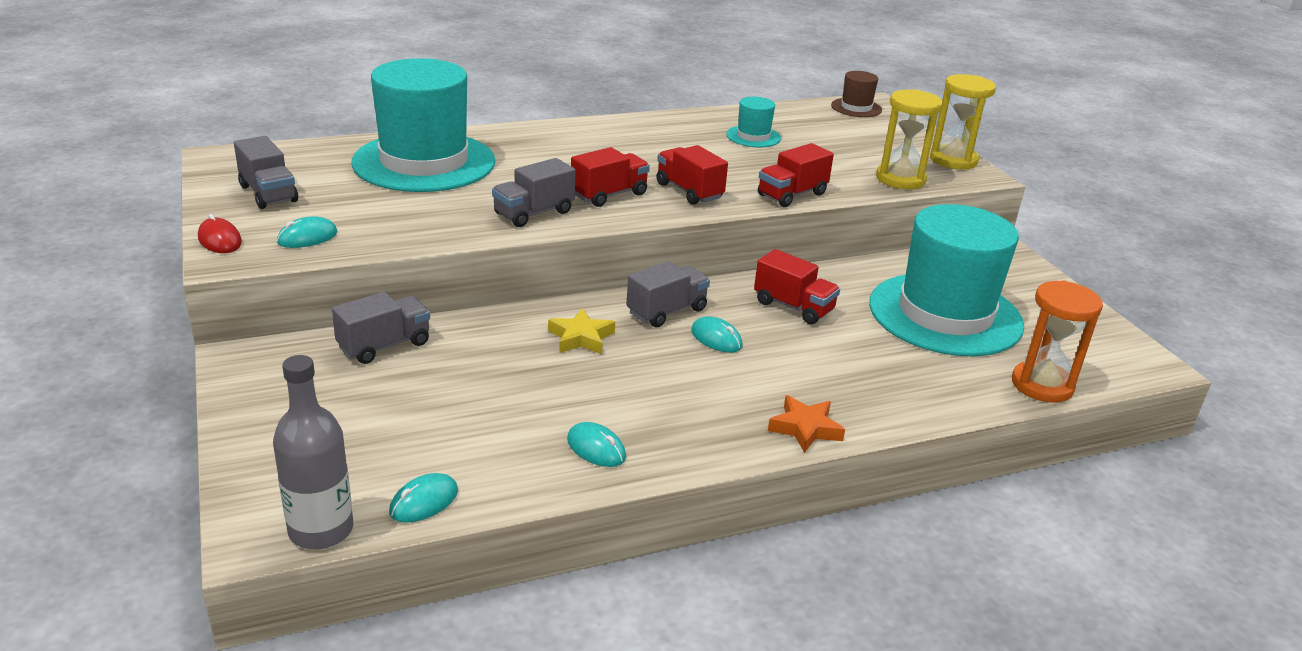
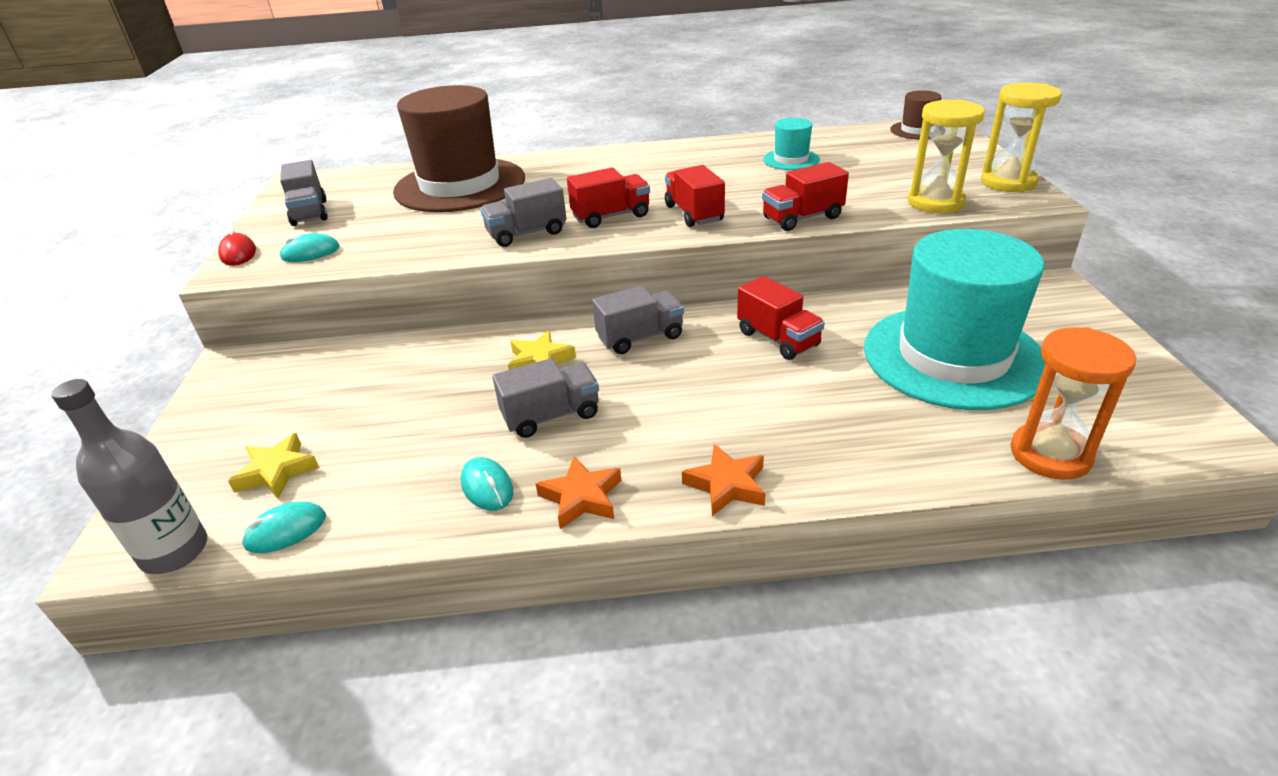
camera: 20 degrees right, 5 degrees up
grey truck [332,292,430,364] -> grey truck moved to [492,358,599,438]
turquoise hat [352,58,495,192] -> brown hat [393,85,525,212]
turquoise mouse [691,316,743,353] -> none
none -> yellow star [228,433,319,499]
none -> orange star [536,456,621,529]

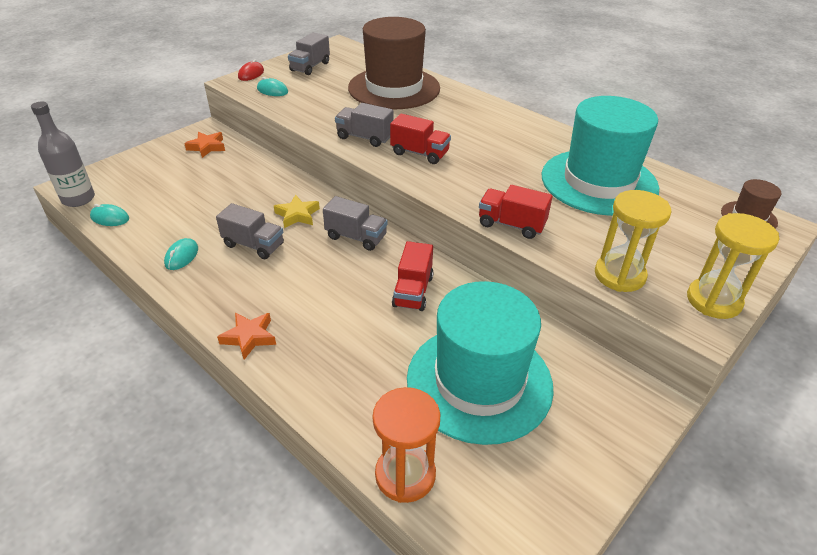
camera: 45 degrees right, 5 degrees up
yellow star [228,433,319,499] -> none
orange star [536,456,621,529] -> orange star moved to [184,132,225,158]
red truck [665,165,725,227] -> none
turquoise hat [763,118,820,170] -> turquoise hat [542,96,659,216], size x2.33

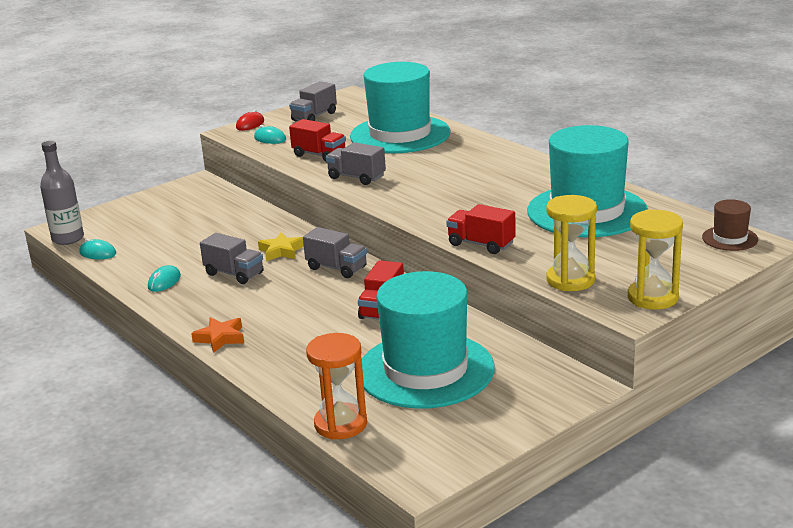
camera: 10 degrees right, 15 degrees down
orange star [184,132,225,158] -> none
brown hat [348,17,440,109] -> turquoise hat [350,62,450,153]
red truck [390,113,451,164] -> red truck moved to [289,119,346,162]

